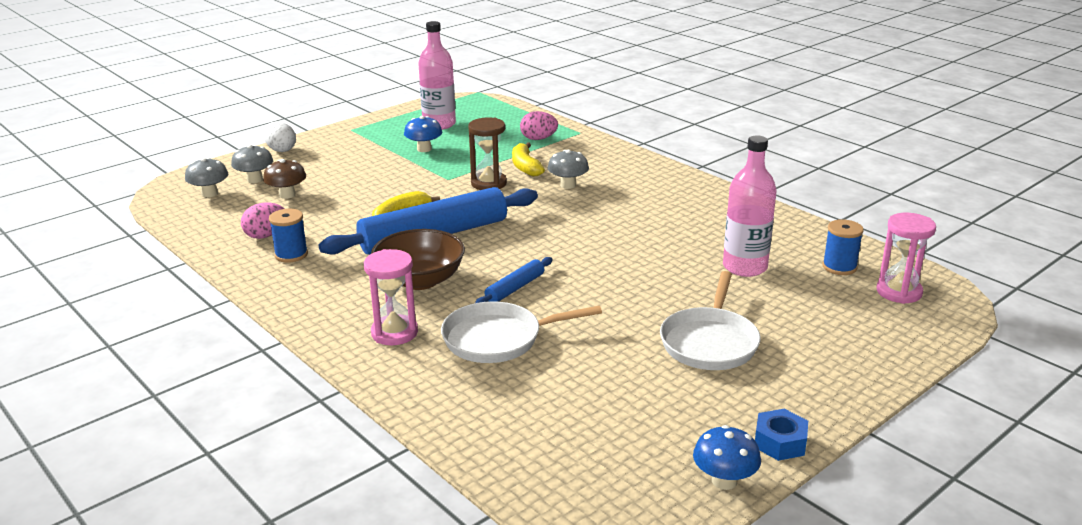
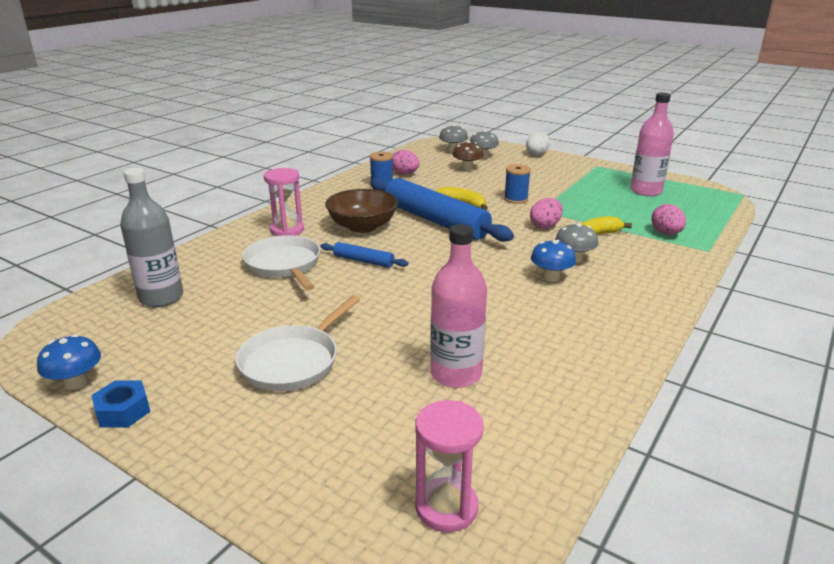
camera: 75 degrees right, 0 degrees up
blue mushroom [404,116,442,152] -> blue mushroom moved to [531,240,576,282]
brown hourglass [468,118,507,190] -> pink egg [530,198,563,229]
white pan [660,271,761,370] -> white pan turned 60 degrees counterclockwise [236,295,360,391]
blue spool [822,219,864,275] -> blue spool moved to [504,164,531,204]
none -> grey bottle [120,168,183,307]

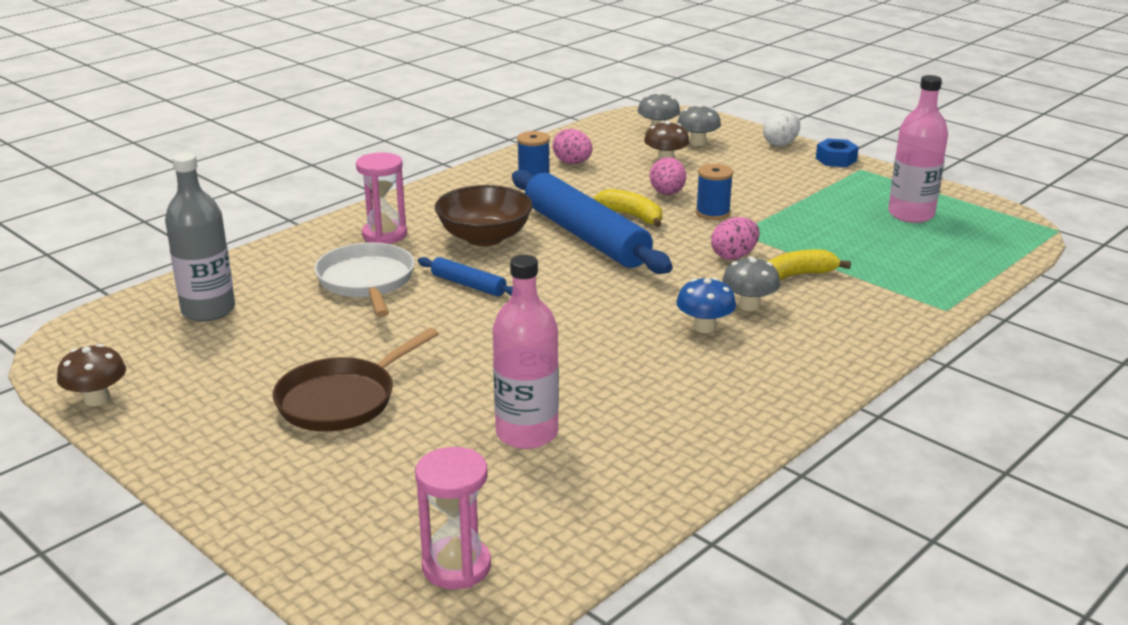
camera: 10 degrees right, 0 degrees up
blue mushroom [37,334,101,390] -> brown mushroom [57,344,126,406]
blue nut [92,380,150,428] -> blue nut moved to [816,139,859,167]
white pan [236,295,360,391] -> brown pan [273,328,439,431]
pink egg [652,204,686,235] -> pink egg moved to [650,157,686,195]

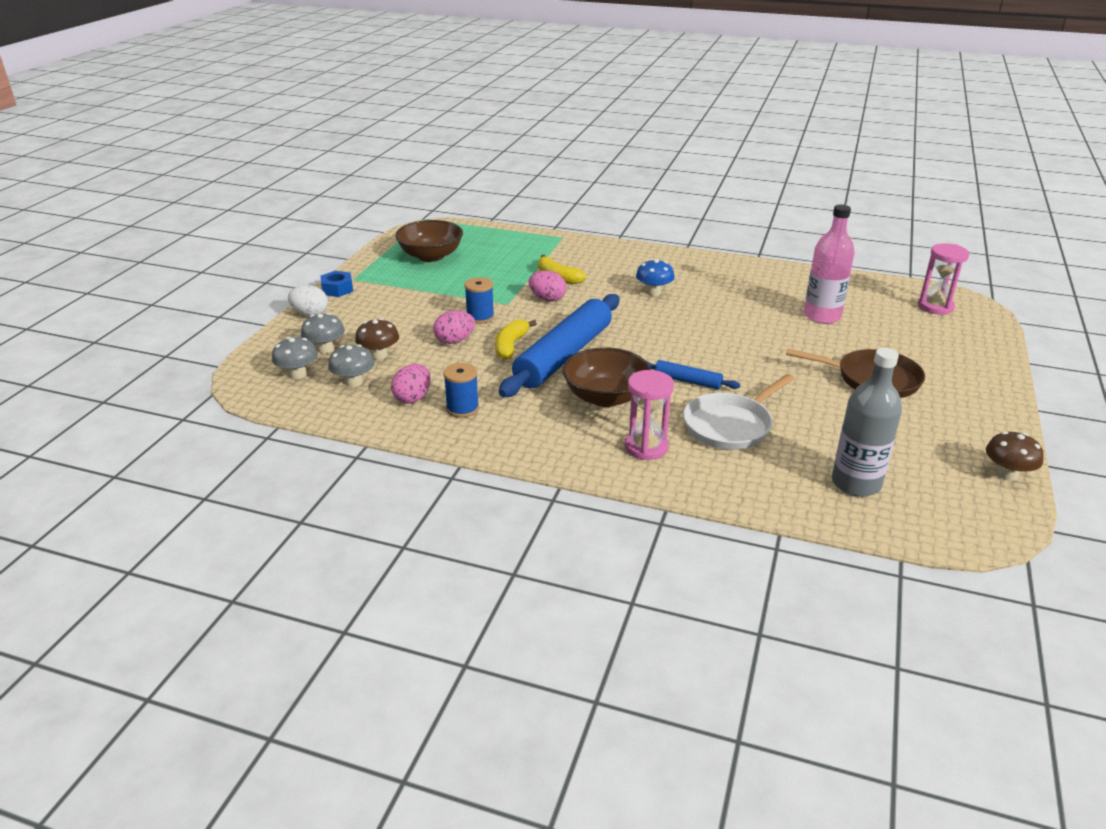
camera: 115 degrees left, 5 degrees up
blue rolling pin [418,257,513,296] -> blue rolling pin turned 75 degrees counterclockwise [646,360,740,389]
grey mushroom [722,256,781,311] -> grey mushroom moved to [328,344,375,387]
pink bottle [888,75,948,223] -> brown bowl [395,220,463,262]

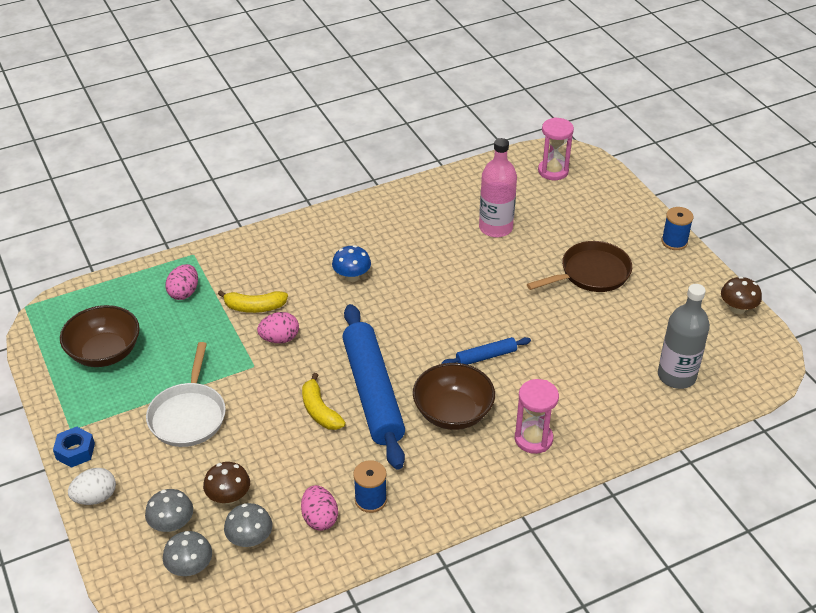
camera: 45 degrees left, 10 degrees up
pink egg [433,311,475,344] -> pink egg moved to [165,264,198,300]
blue spool [464,277,494,324] -> blue spool moved to [662,207,694,250]
white pan [683,374,795,450] -> white pan moved to [146,342,226,447]

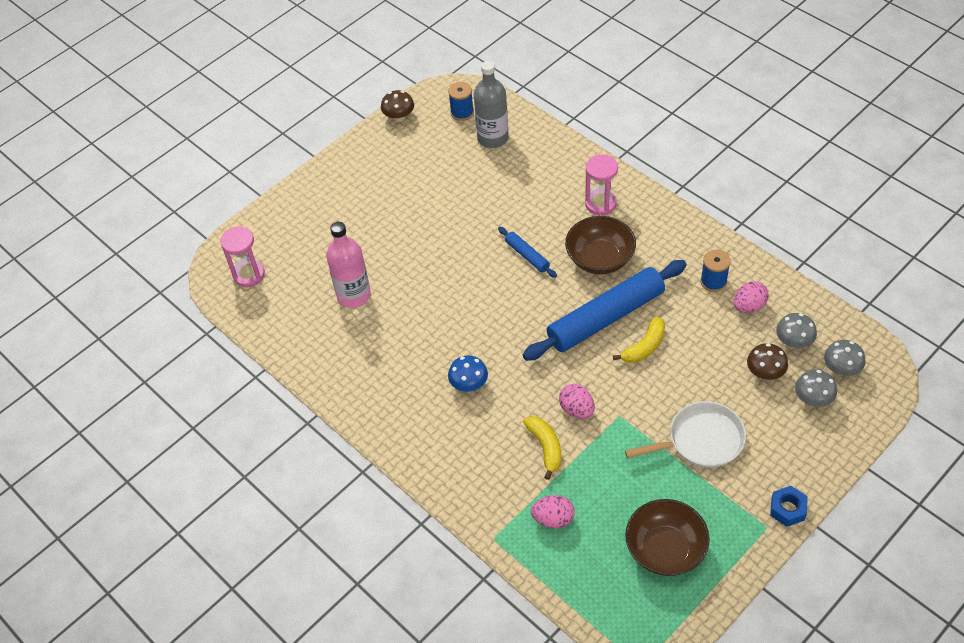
camera: 105 degrees left, 10 degrees up
white egg [68,468,116,505] -> none
brown pan [527,241,632,292] -> none
blue spool [662,207,694,250] -> blue spool moved to [448,82,474,121]

